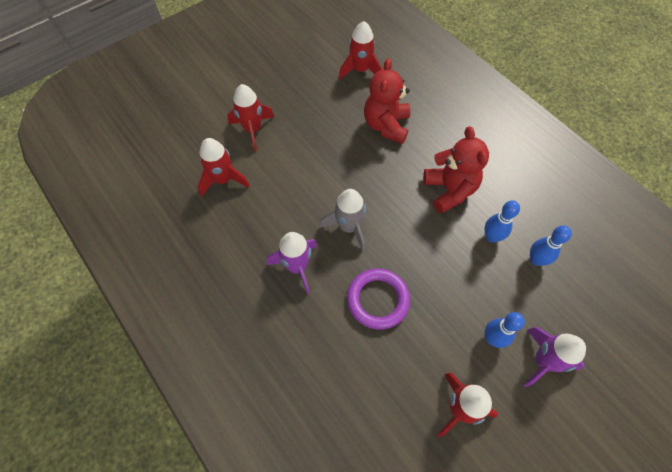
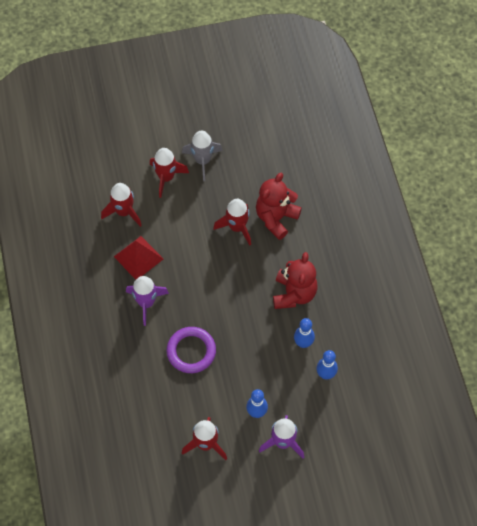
camera: 25 degrees right, 0 degrees up
grey rocket [319,189,366,251] -> grey rocket moved to [182,130,223,181]
red rocket [339,21,382,80] -> red rocket moved to [213,199,251,246]
none -> red pyramid [114,236,163,280]

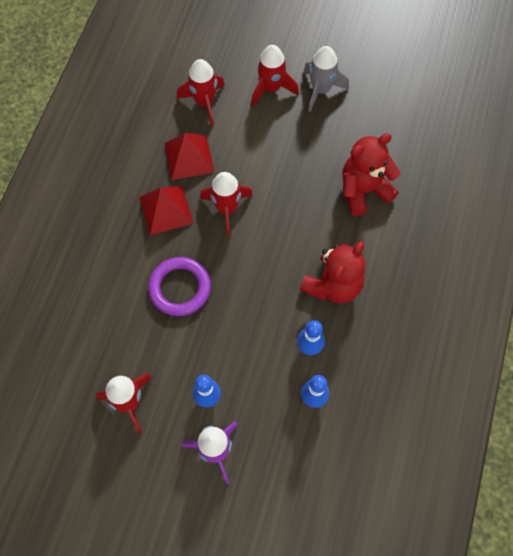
camera: 30 degrees right, 5 degrees up
purple rocket [126,276,169,326] -> red pyramid [139,185,194,235]
red rocket [213,199,251,246] -> red rocket moved to [200,172,253,237]

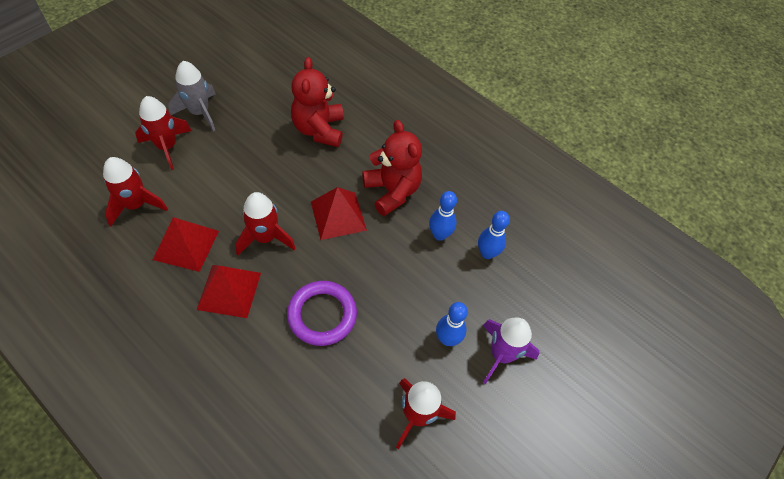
camera: 70 degrees left, 10 degrees down
none -> red pyramid [311,187,367,240]

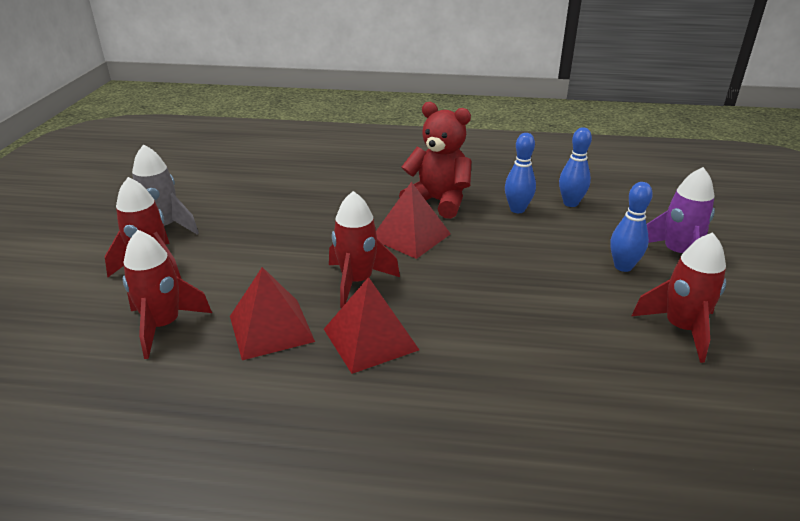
camera: 30 degrees left, 25 degrees down
purple ring [287,281,357,346] -> none
red teddy bear [291,57,344,147] -> none

